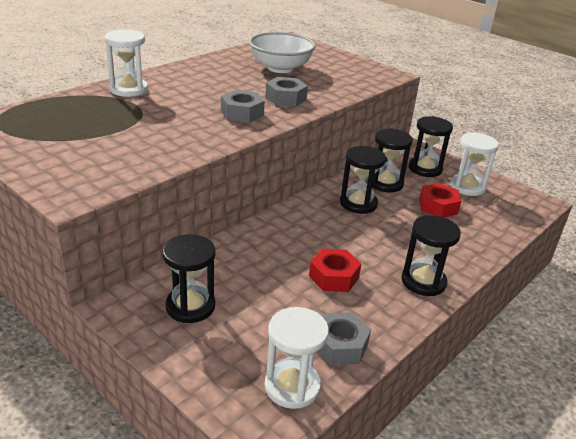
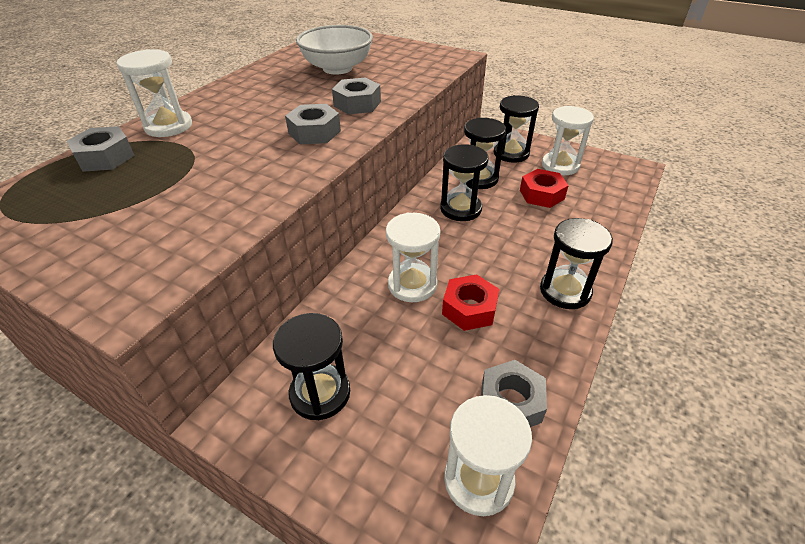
camera: 10 degrees left, 10 degrees up
none -> grey nut [67,126,135,172]
none -> white hourglass [386,213,441,302]

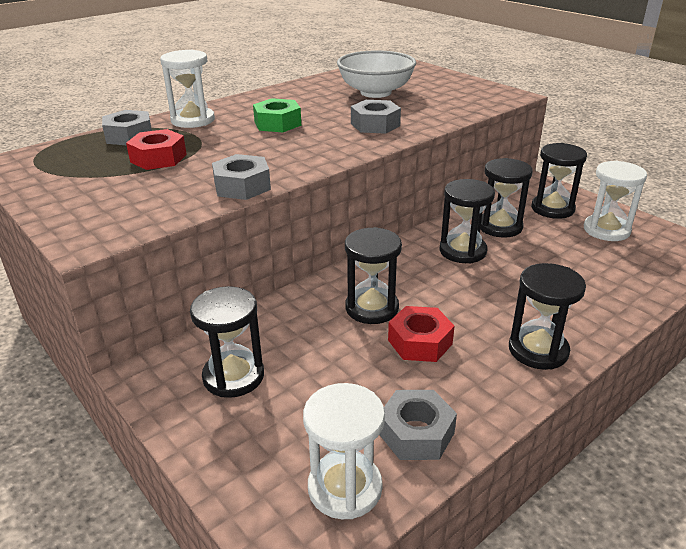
camera: 20 degrees right, 10 degrees down
grey nut [285,104,341,144] -> grey nut moved to [212,154,271,200]
white hourglass [386,213,441,302] -> black hourglass [345,227,402,324]
red nut [520,169,569,208] -> red nut moved to [126,129,187,170]
none -> green nut [253,98,301,132]

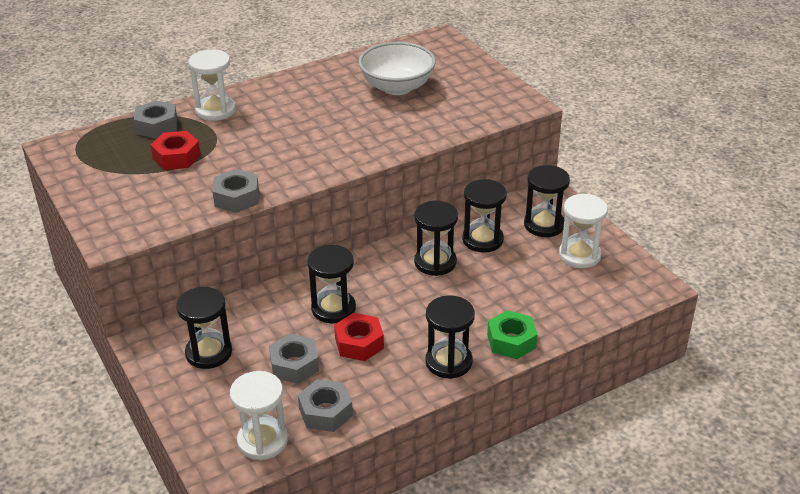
camera: 10 degrees right, 5 degrees up
green nut [253,98,301,132] -> green nut moved to [487,310,538,359]
grey nut [351,100,401,134] -> grey nut moved to [269,334,319,384]

